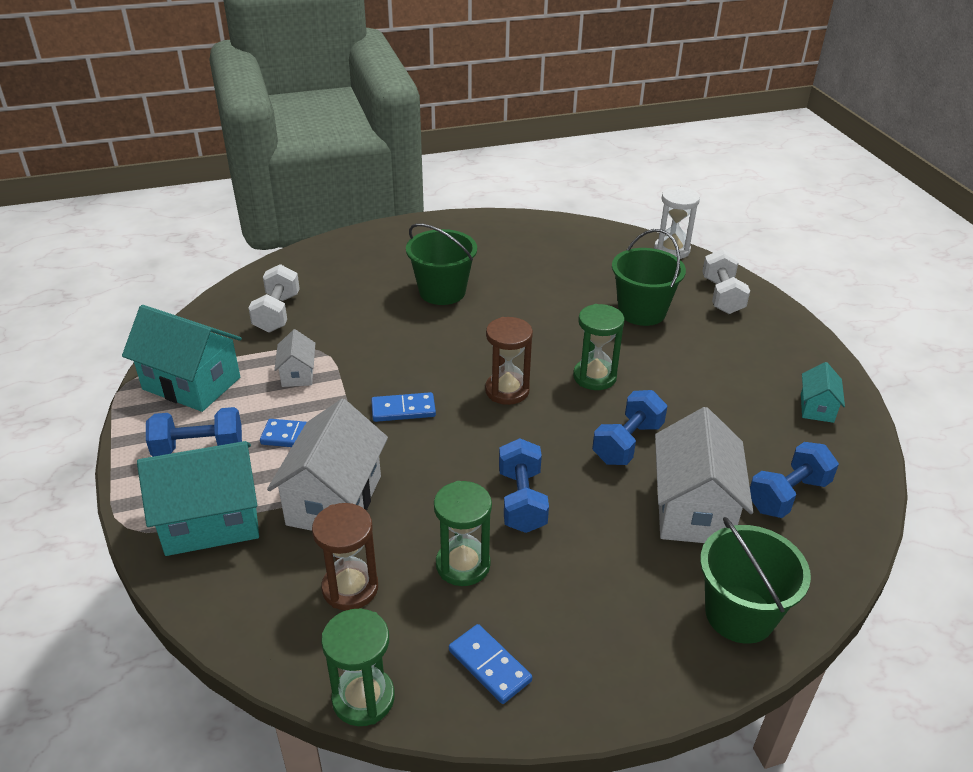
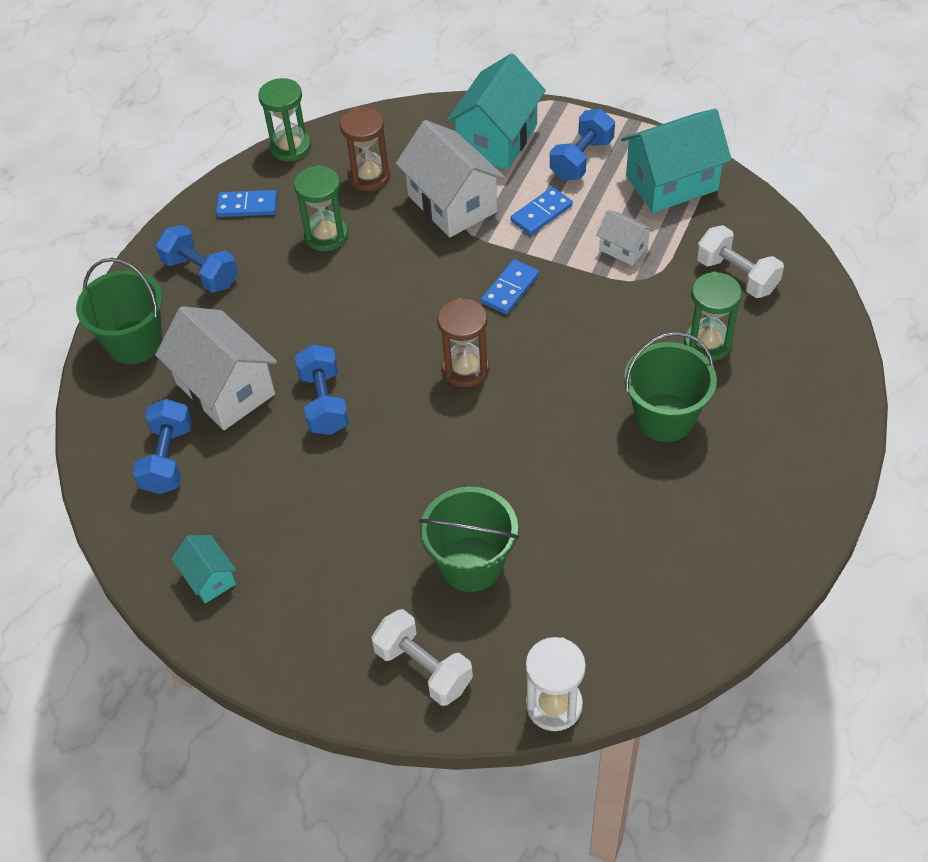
camera: 135 degrees right, 15 degrees up
blue dumbbell [499,438,549,533] -> blue dumbbell moved to [156,225,238,293]
green hourglass [573,304,625,390] -> green hourglass moved to [684,272,742,361]

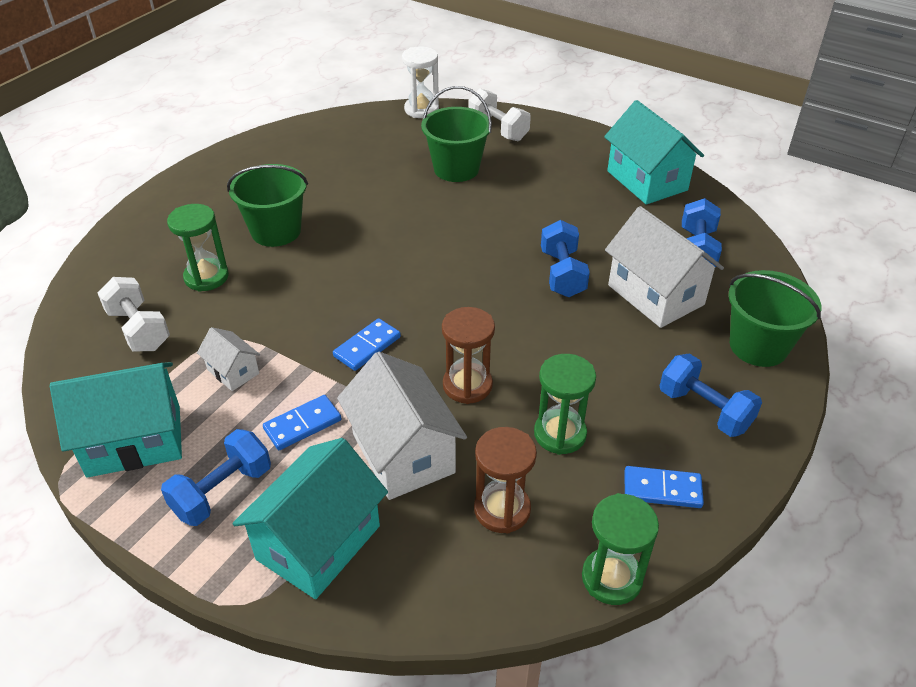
camera: 175 degrees left, 10 degrees down
turquoise house [172,535,236,603] -> turquoise house [604,100,704,205], size x1.98
brown hourglass [437,298,489,387] -> brown hourglass moved to [442,307,495,404]

